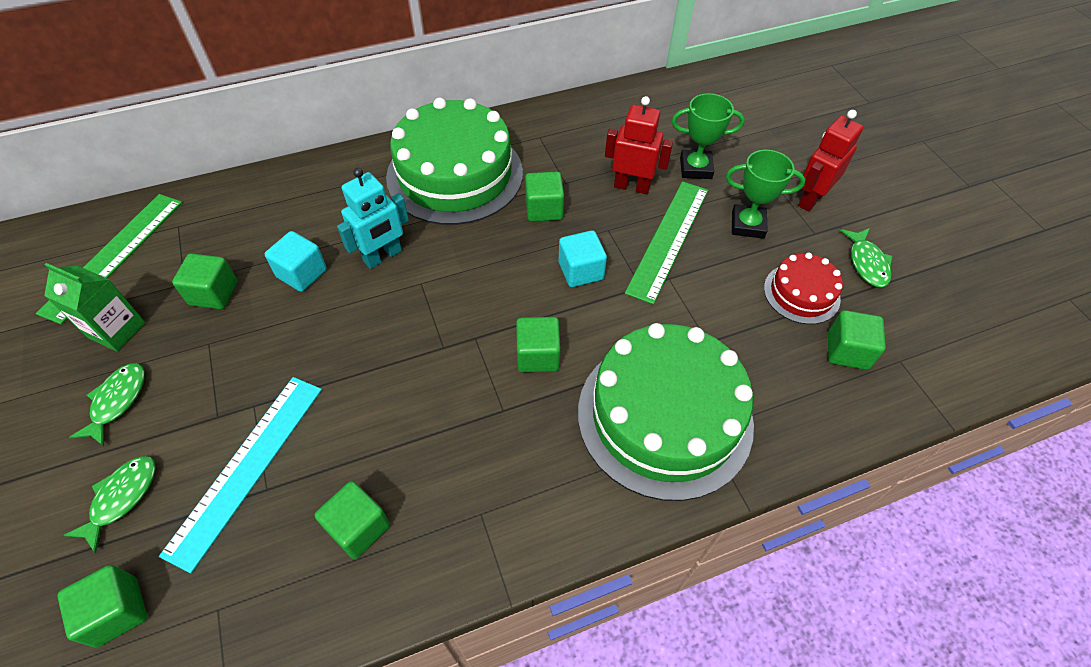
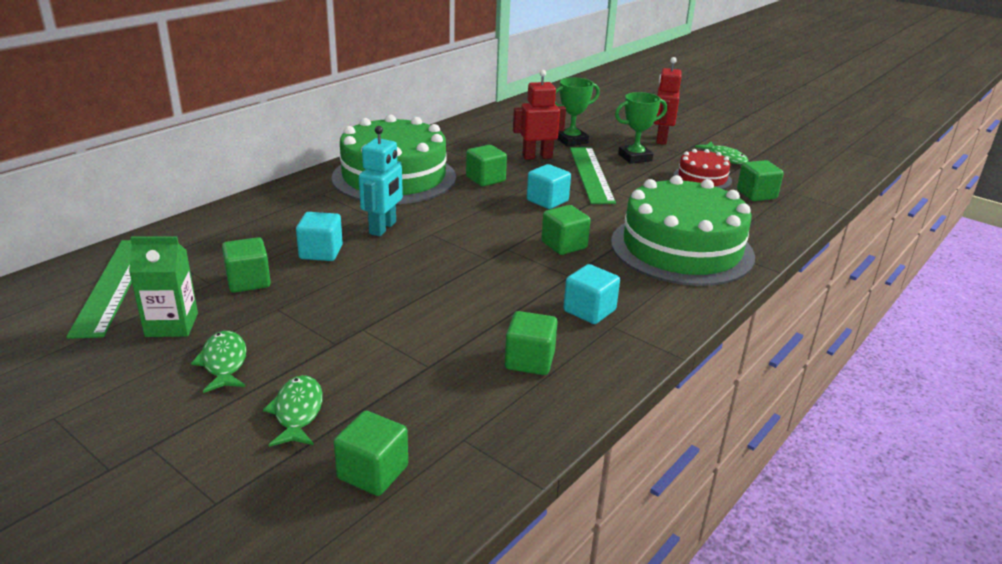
camera: 30 degrees left, 25 degrees down
turquoise ruler [159,377,322,573] -> none
none -> turquoise cube [563,264,620,324]

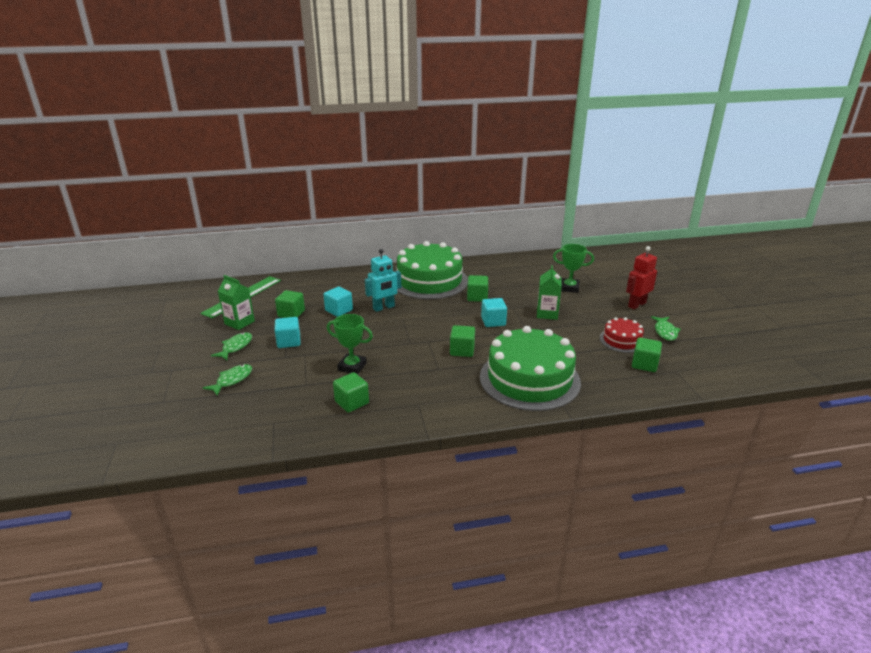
camera: 40 degrees right, 0 degrees up
green cube [334,411,408,496] -> none
red robot [513,70,566,160] -> none
turquoise cube [563,264,620,324] -> turquoise cube moved to [274,317,301,348]
green ruler [570,147,616,204] -> green carton [537,265,562,320]
green trophy [615,92,667,164] -> green trophy moved to [327,314,373,375]

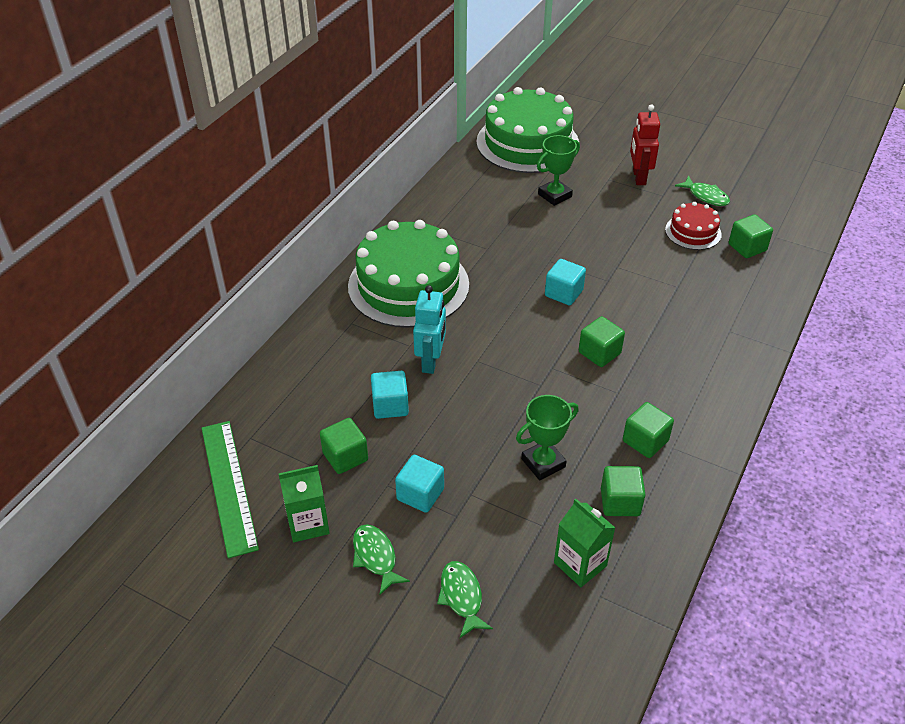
camera: 50 degrees left, 15 degrees up
green cube [467,275,488,302] -> green cube moved to [623,402,674,458]
green cake [480,326,581,411] -> green cake moved to [476,87,579,173]
green carton [537,265,562,320] -> green carton moved to [554,499,615,587]

